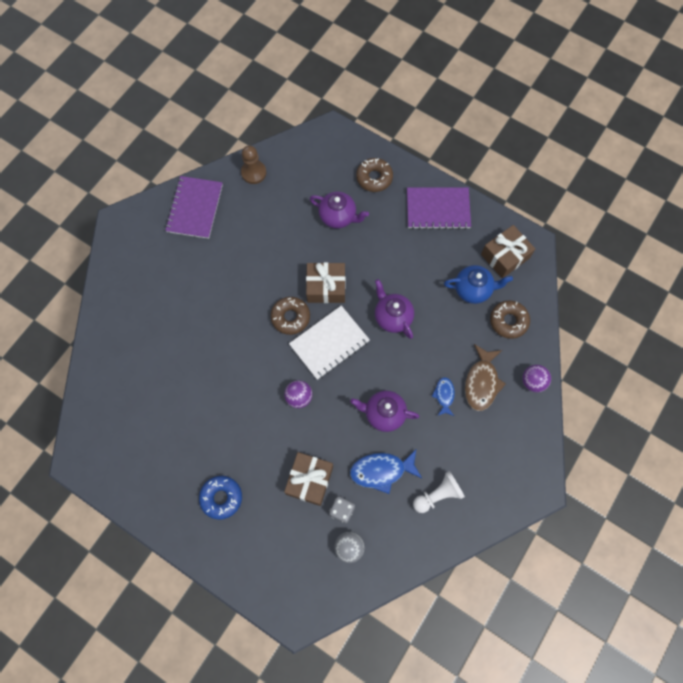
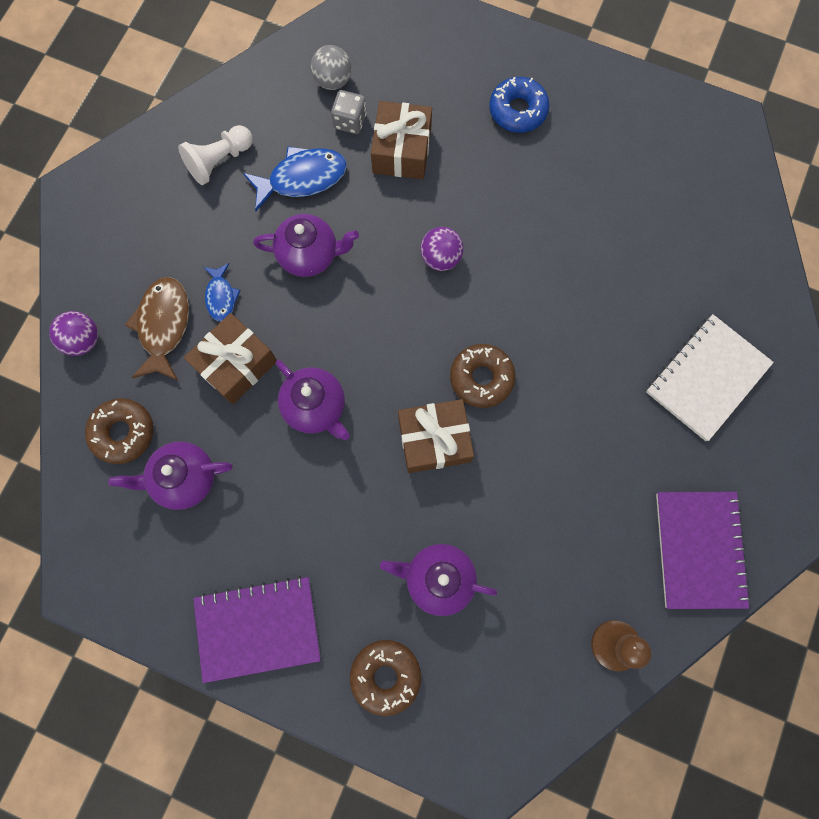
camera: 170 degrees right, 5 degrees up
white notebook [289,306,370,380] -> white notebook moved to [646,314,774,441]
blue teapot [444,265,513,304] -> purple teapot [108,441,233,510]
brown gift [481,225,535,278] -> brown gift moved to [184,313,277,405]

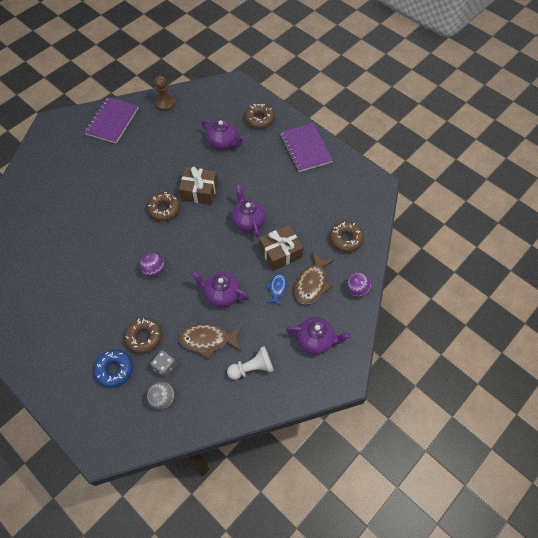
camera: 160 degrees left, 15 degrees down
purple teapot [108,441,233,510] -> purple teapot moved to [286,317,351,354]
purple notebook [193,575,321,683] -> purple notebook turned 60 degrees clockwise [280,123,333,172]
blue fish [243,147,347,211] -> brown fish [179,324,242,359]
brown gift [371,101,432,179] -> brown donut [124,318,162,354]
blue donut [489,77,550,133] -> blue donut moved to [94,350,133,388]
white notebook [646,314,774,441] -> none

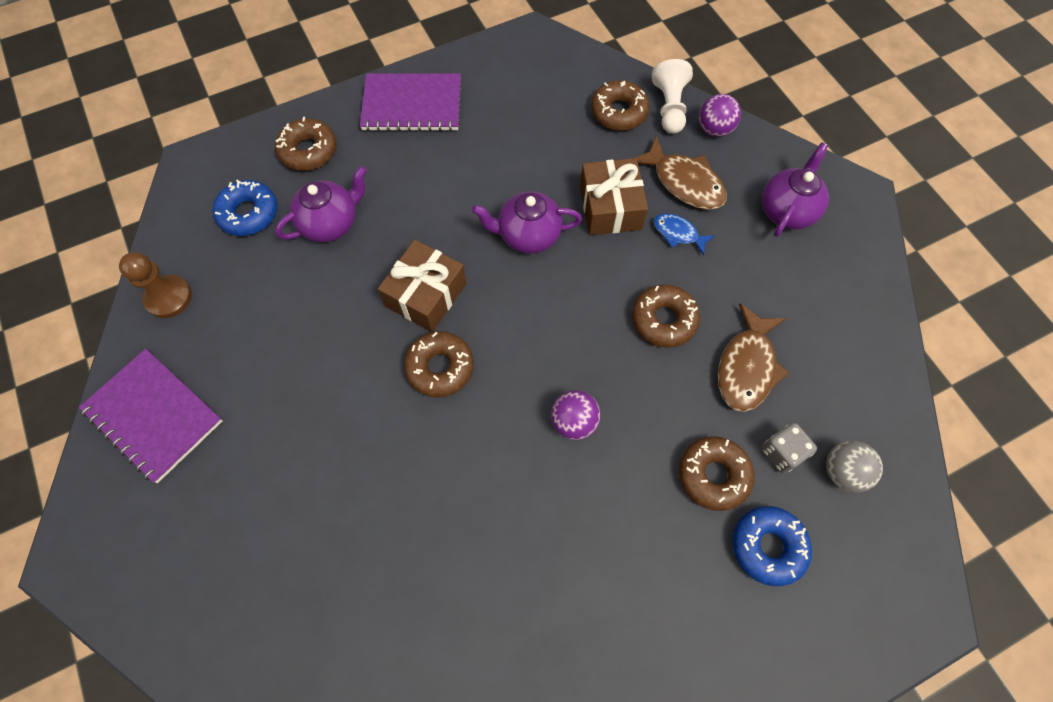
camera: 70 degrees left, 5 degrees up
purple teapot [191,271,249,307] -> brown donut [632,284,700,348]
white pawn [227,346,274,380] -> white pawn moved to [652,59,693,134]
none -> blue donut [212,180,278,236]

